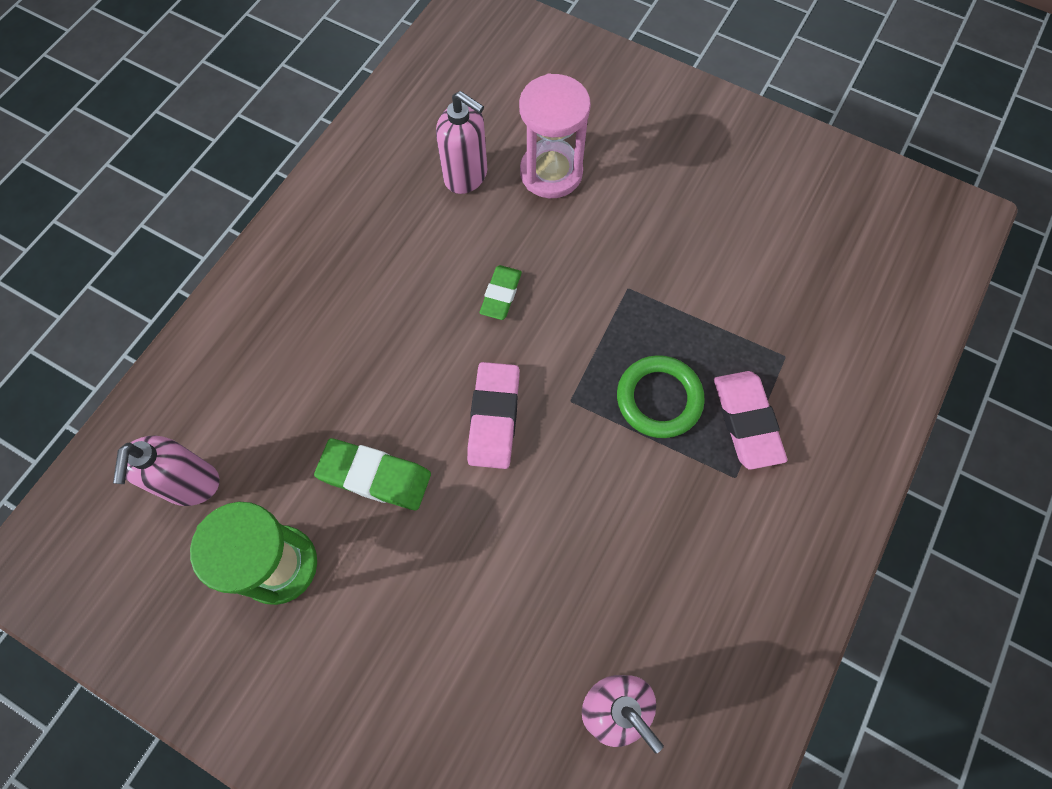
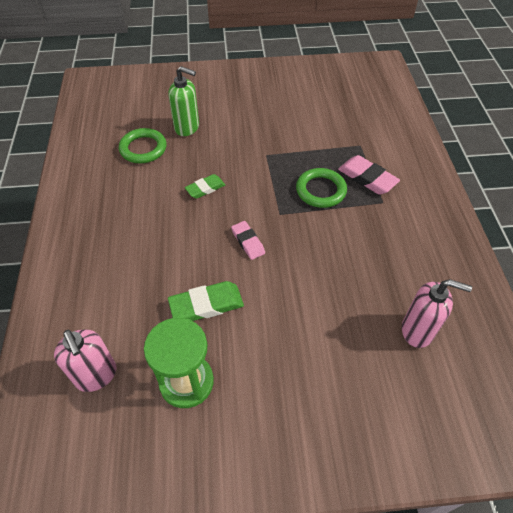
camera: 35 degrees left, 15 degrees down
pink soap dispenser [436,91,487,194] -> green ring [119,128,167,164]
pink eraser [467,362,520,469] -> pink eraser [231,221,265,260], size x0.65
green eraser [480,265,522,320] -> green eraser turned 75 degrees clockwise [185,174,225,199]
pink hourglass [519,73,591,198] -> green soap dispenser [169,66,199,136]

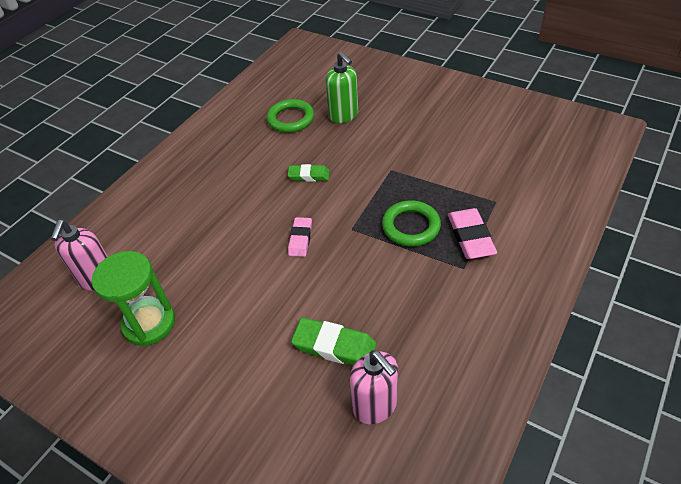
camera: 40 degrees right, 5 degrees down
green eraser [168,281,244,321] -> green eraser moved to [291,318,377,365]

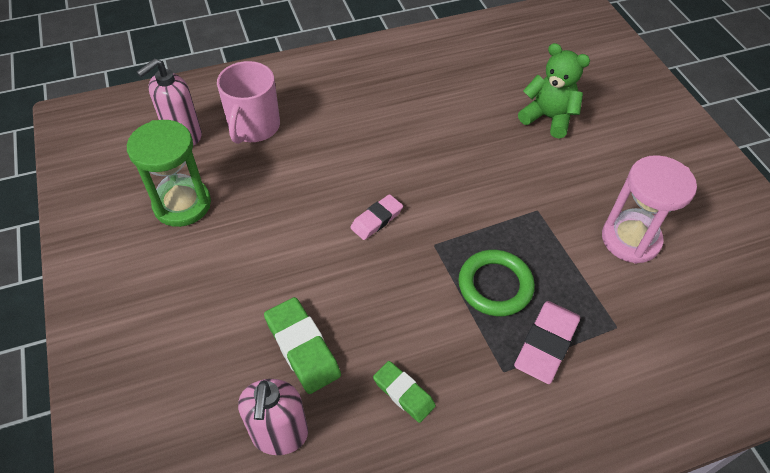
camera: 35 degrees right, 5 degrees up
green ring [267,99,314,133] -> none
green eraser [288,164,330,182] -> green eraser moved to [373,361,436,423]
green soap dispenser [325,52,358,123] -> green teddy bear [518,43,590,139]
none -> pink mug [217,61,280,144]
none -> pink hourglass [602,155,697,264]

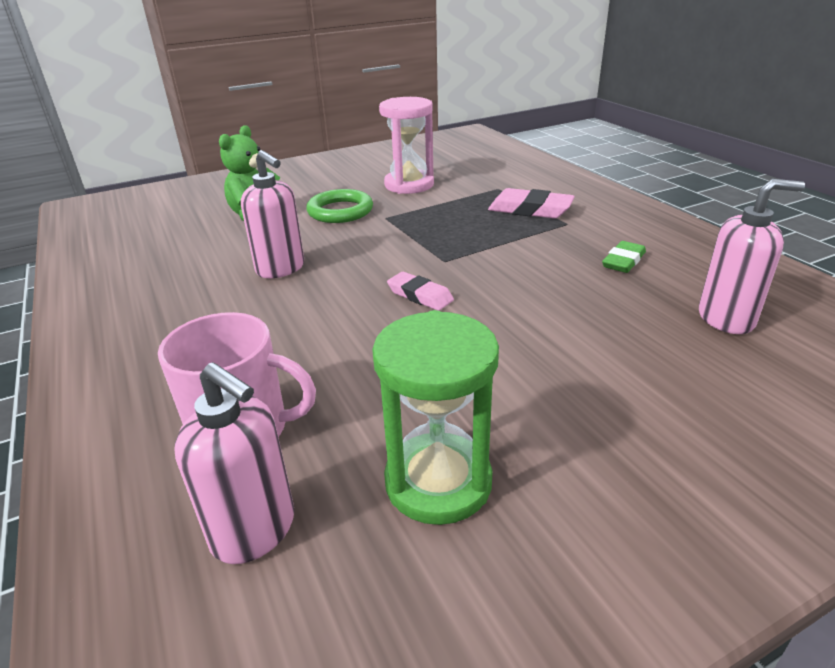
camera: 95 degrees left, 20 degrees down
green eraser [264,297,341,394] -> none
green ring [458,250,535,316] -> green ring moved to [306,189,373,223]
none -> pink soap dispenser [241,150,304,278]

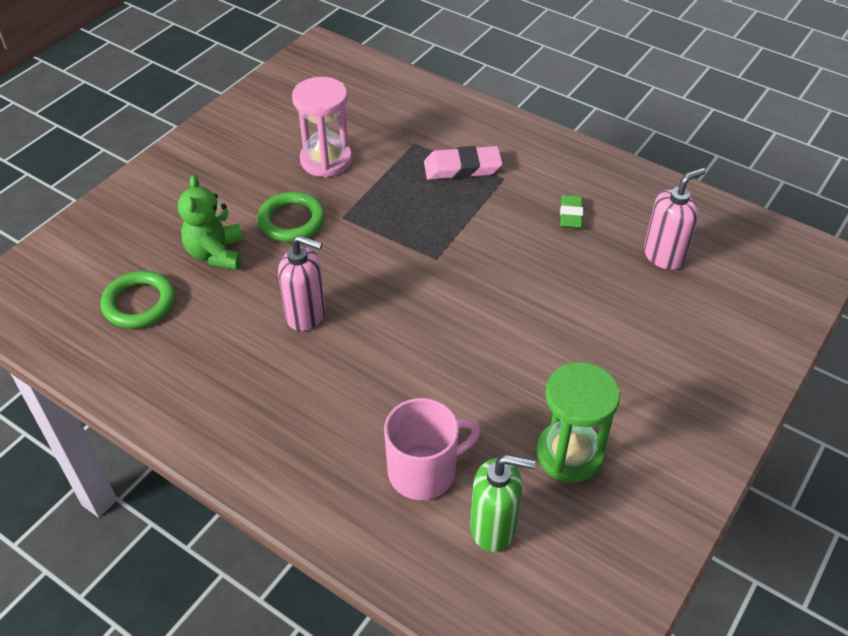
camera: 30 degrees left, 15 degrees up
pink soap dispenser [175,362,294,564] -> green soap dispenser [470,455,535,552]
pink eraser [387,272,454,311] -> none
none -> green ring [101,271,175,329]

